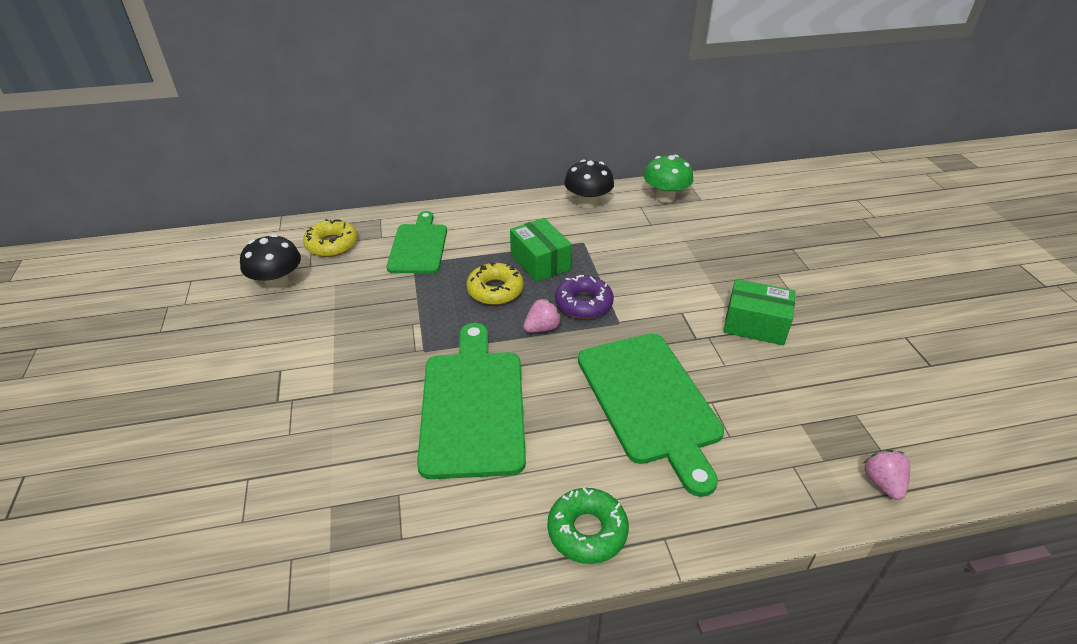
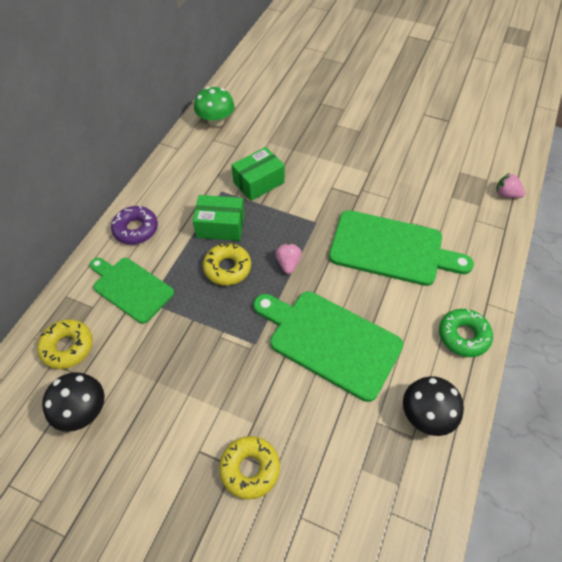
camera: 55 degrees left, 15 degrees up
purple donut [555,275,614,319] -> purple donut moved to [111,206,158,245]
black mushroom [564,160,614,208] -> black mushroom moved to [403,376,464,436]
green box [723,279,795,345] -> green box moved to [231,147,285,201]
none -> yellow donut [219,436,280,500]

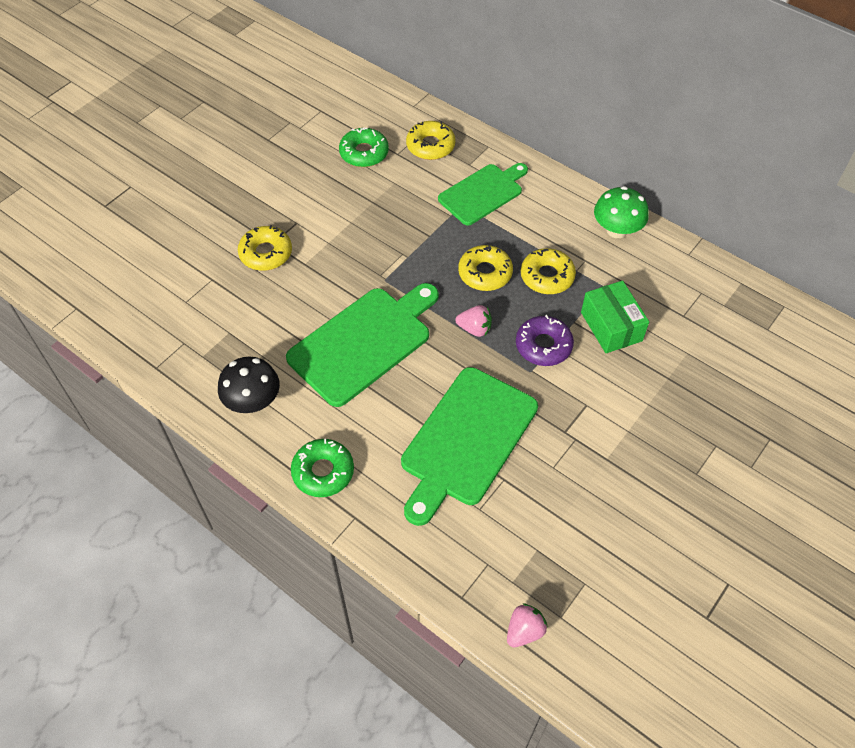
camera: 105 degrees right, 0 degrees up
black mushroom [42,372,104,432] -> green donut [339,128,389,167]
purple donut [111,206,158,245] -> purple donut moved to [516,315,574,366]
green box [193,195,244,241] -> yellow donut [521,248,576,294]
green mushroom [194,87,234,127] -> green mushroom moved to [594,186,649,238]

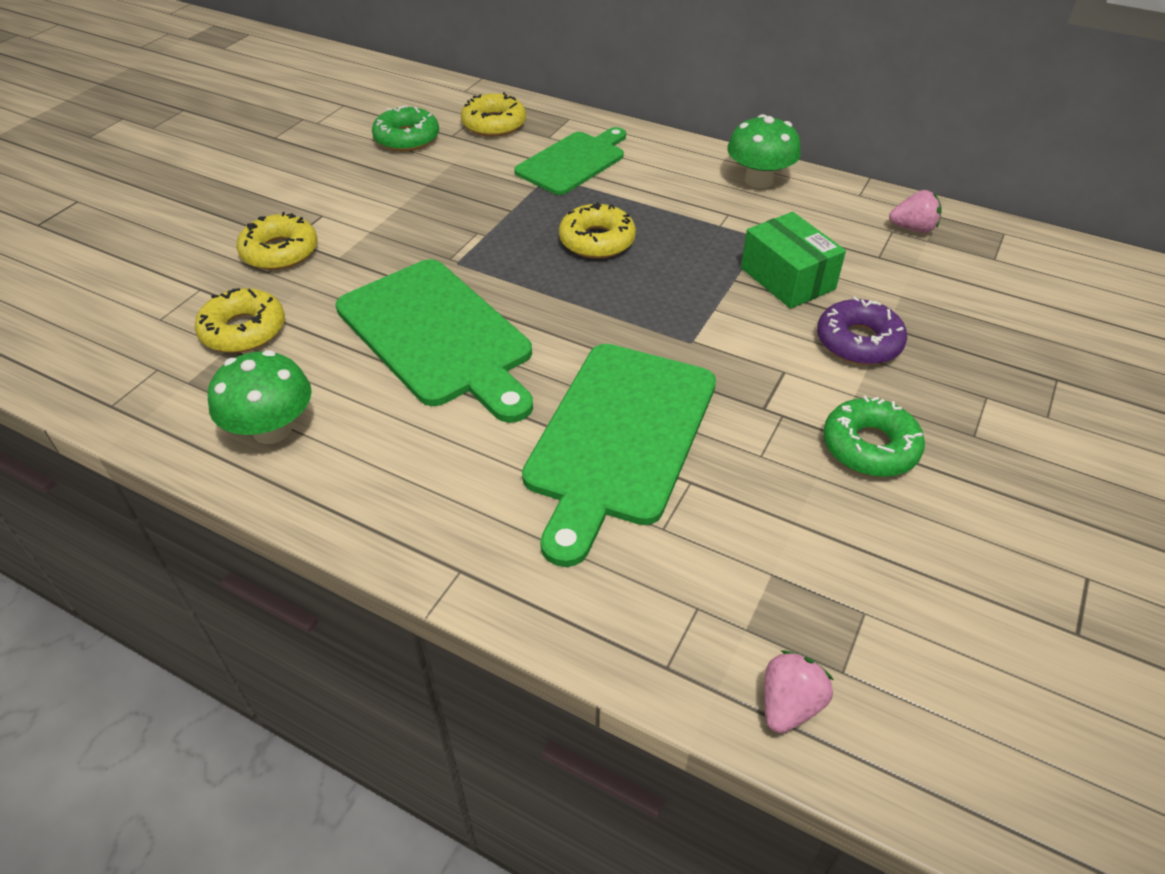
camera: 10 degrees left, 10 degrees down
black mushroom [218,357,280,413] -> green mushroom [208,350,312,444]
green cutting board [286,283,439,407] -> green cutting board turned 105 degrees clockwise [336,259,533,423]
green donut [291,439,354,497] -> green donut moved to [823,395,925,477]
pink strawberry [455,305,492,337] -> pink strawberry moved to [889,190,942,233]
purple donut [516,315,574,366] -> purple donut moved to [817,296,907,365]
yellow donut [521,248,576,294] -> yellow donut moved to [195,288,285,353]

